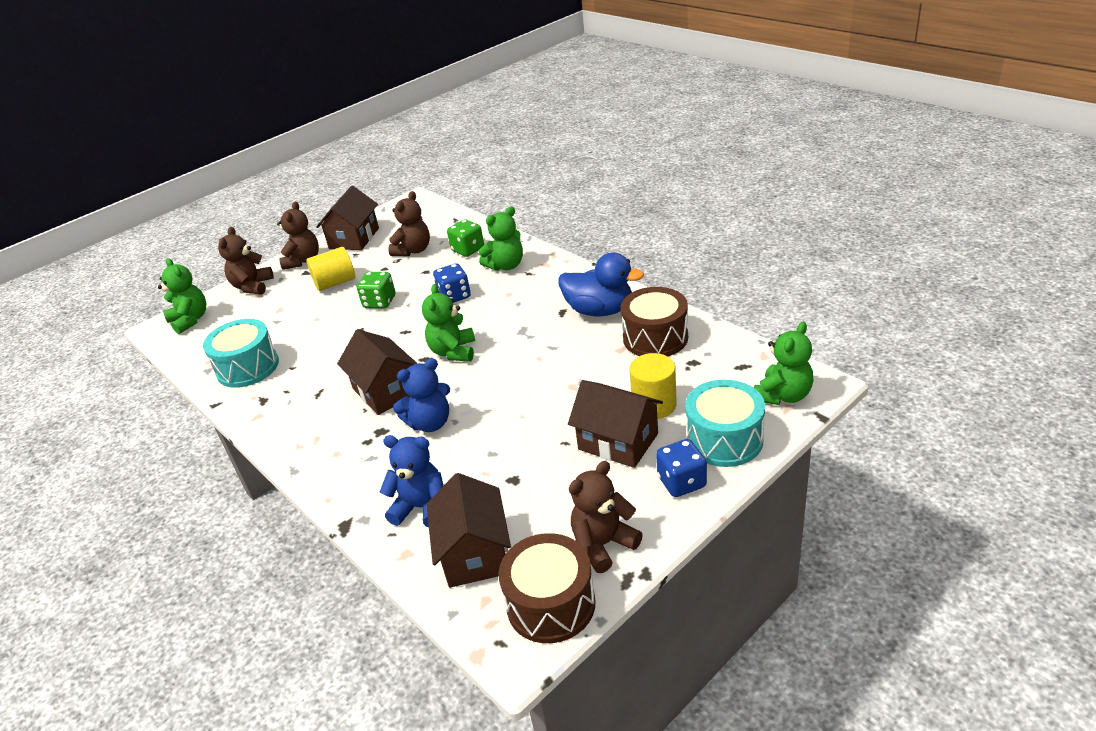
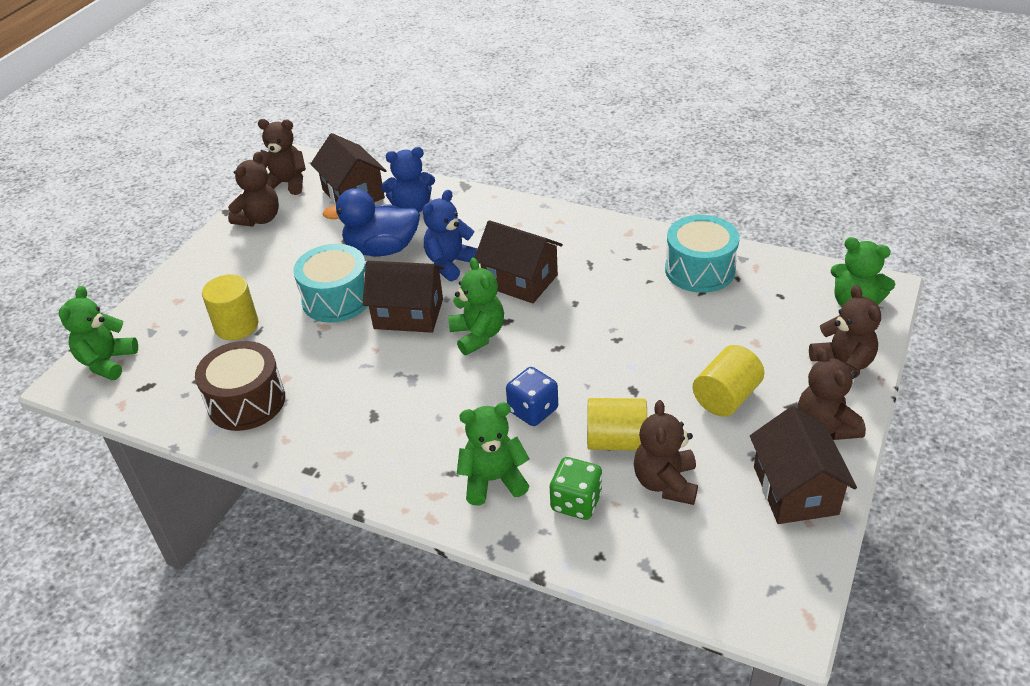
camera: 155 degrees right, 5 degrees up
green dice [357,272,395,308] -> none
green teddy bear [478,206,523,271] -> green teddy bear turned 45 degrees clockwise [457,402,530,505]
brown drum [498,533,595,643] -> brown teddy bear [258,119,306,195]
blue duck [559,252,644,317] -> blue duck moved to [322,188,420,256]
brown house [568,380,663,468] -> brown house moved to [363,261,444,333]
blue dice [656,439,707,497] -> none
turquoise drum [685,380,765,467] -> turquoise drum moved to [293,244,367,323]
none -> yellow cylinder [587,398,647,451]

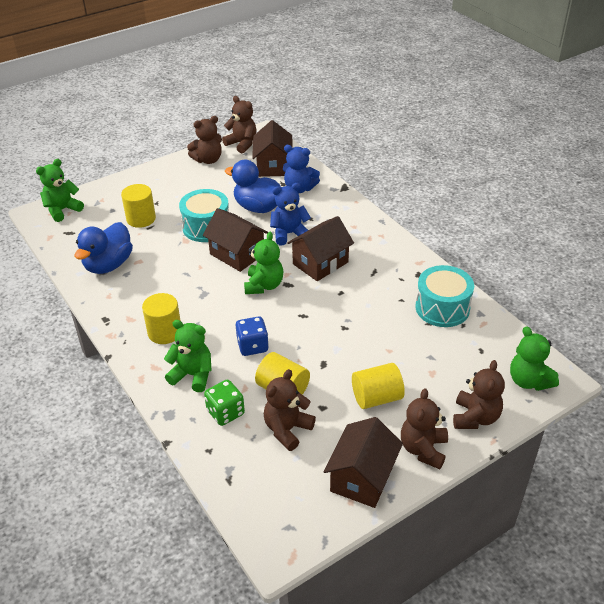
camera: 30 degrees right, 0 degrees up
brown drum [195,341,285,431] -> blue duck [75,222,133,274]
brown house [475,220,563,303] -> brown house turned 75 degrees clockwise [287,216,354,281]
none -> yellow cylinder [142,293,181,344]

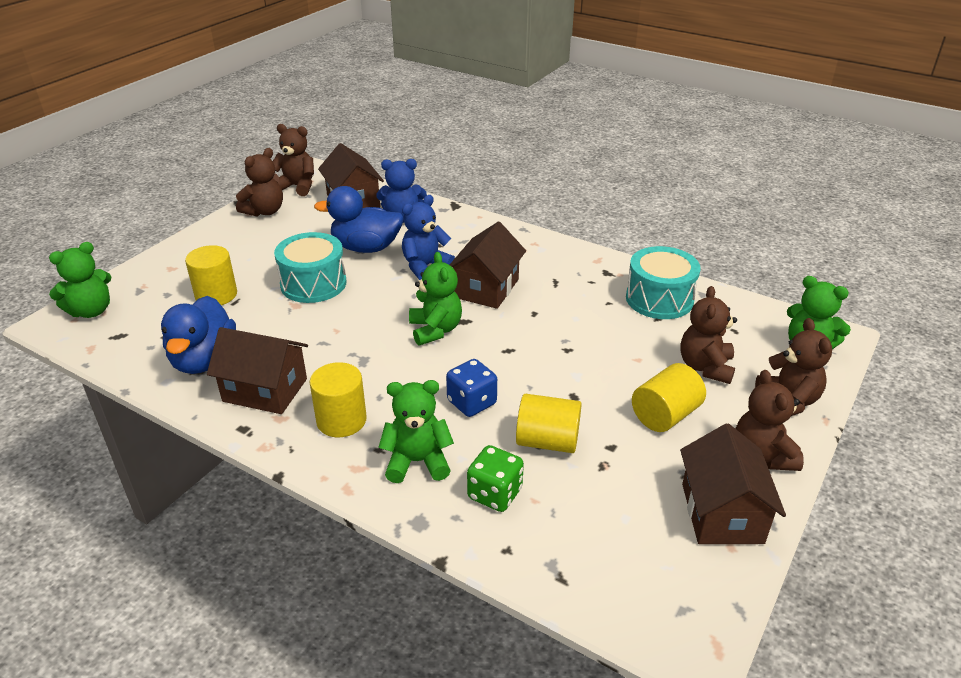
camera: 25 degrees left, 5 degrees down
green teddy bear [36,159,84,222] -> green teddy bear turned 150 degrees counterclockwise [49,242,111,318]
brown house [203,208,268,272] -> brown house moved to [207,327,308,414]
brown teddy bear [264,369,316,451] -> brown teddy bear moved to [680,286,737,384]

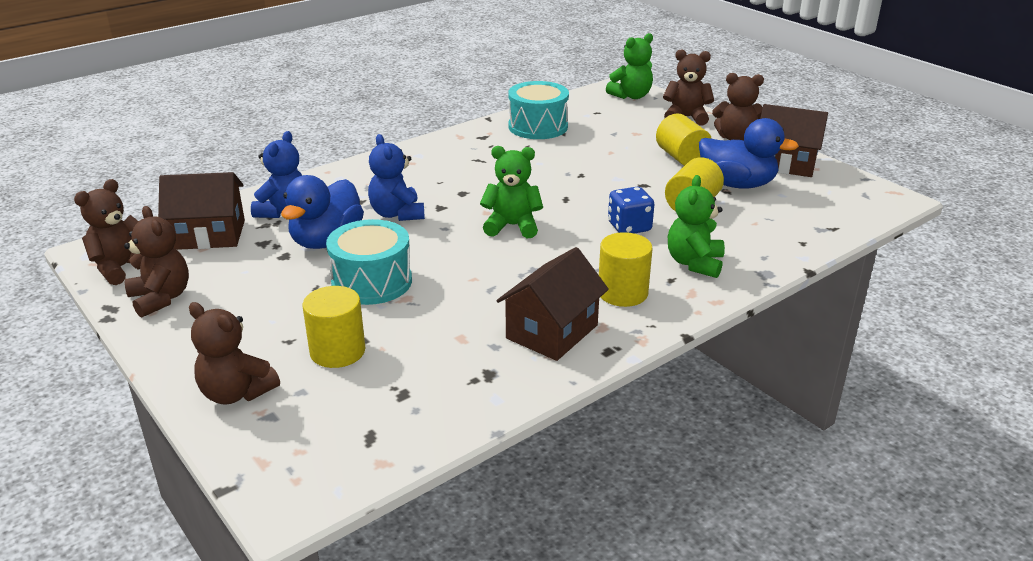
camera: 70 degrees left, 5 degrees down
green teddy bear [49,242,111,318] -> none
blue duck [161,296,236,374] -> blue duck moved to [699,118,799,189]
brown house [450,222,526,309] -> none
green dice [467,445,524,512] -> none
brown teddy bear [680,286,737,384] -> brown teddy bear moved to [189,302,280,405]

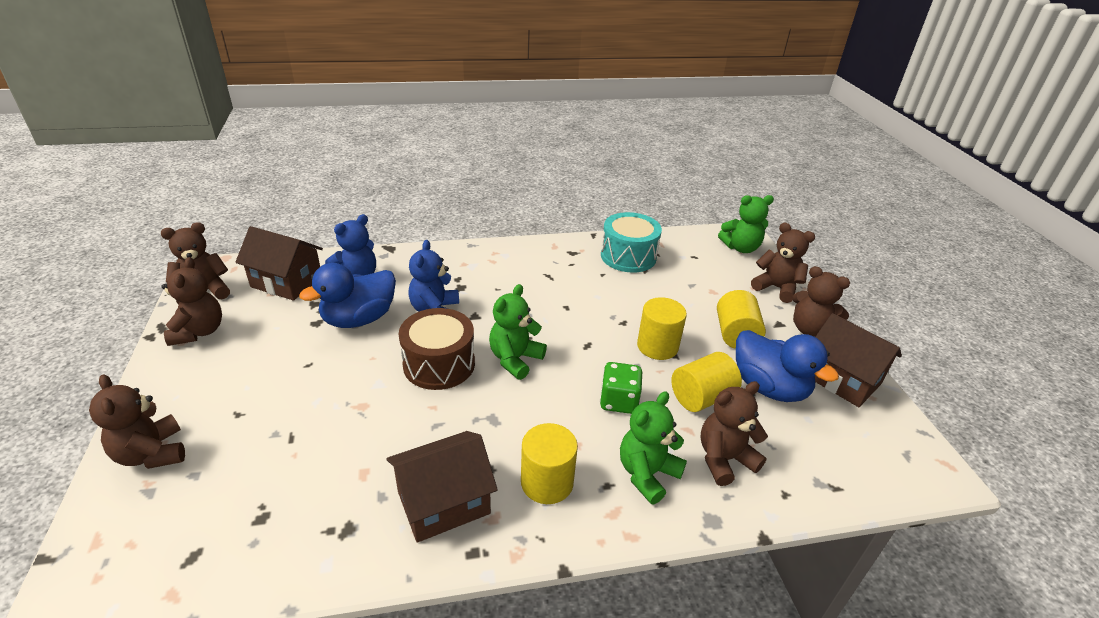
camera: 25 degrees right, 5 degrees up
yellow cylinder [302,286,365,368] -> yellow cylinder moved to [637,297,687,360]
turquoise drum [326,219,412,305] -> none
green teddy bear [480,146,543,238] -> green teddy bear turned 90 degrees counterclockwise [489,284,547,380]
blue dice [608,187,654,233] -> green dice [600,362,642,414]
none -> brown drum [399,308,475,390]
none -> brown teddy bear [700,381,768,486]

